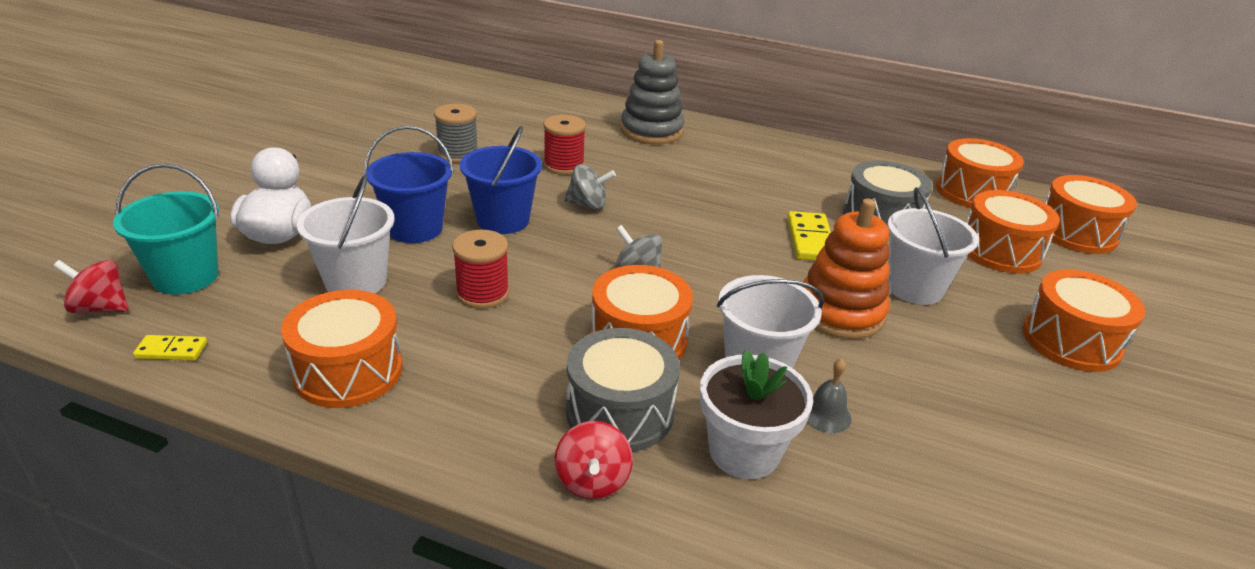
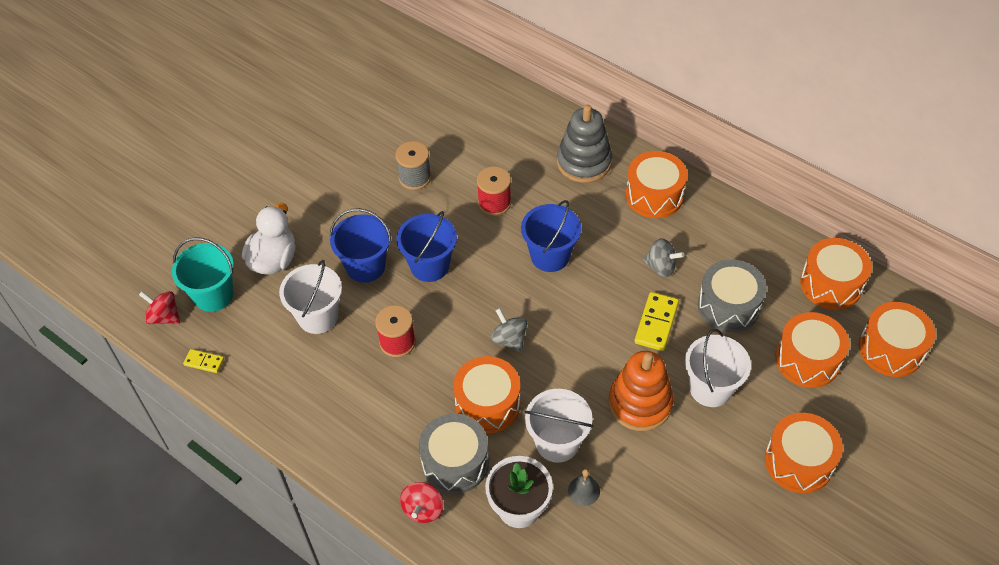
camera: 20 degrees right, 20 degrees up
orange drum [281,290,403,408] -> orange drum moved to [626,151,688,218]
grey spinning top [564,164,616,209] -> grey spinning top moved to [643,238,684,277]
none -> blue bucket [521,200,581,272]

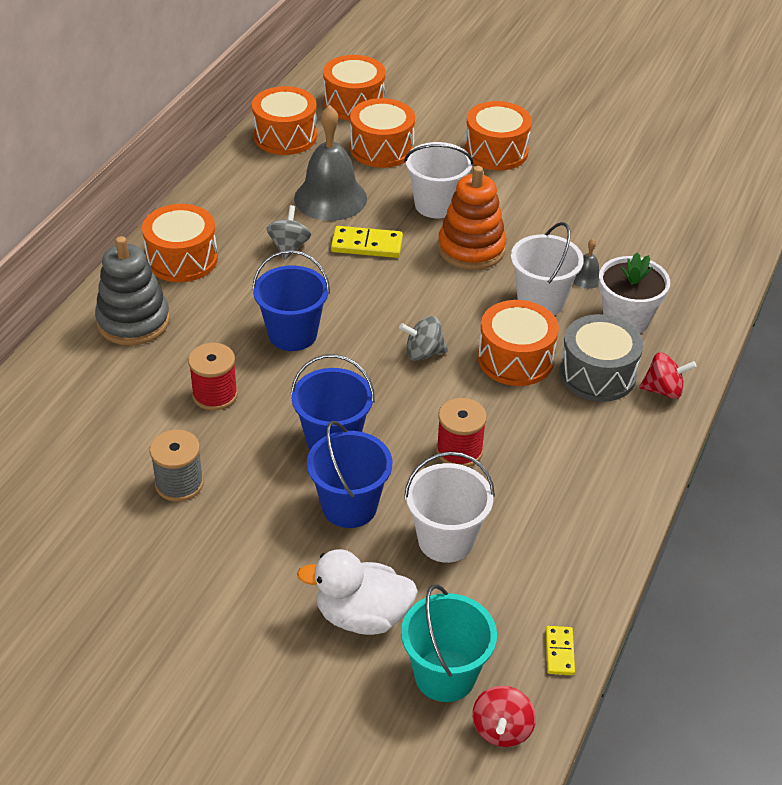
camera: 105 degrees left, 10 degrees down
grey spinning top [491,308,527,353] -> grey spinning top turned 45 degrees clockwise [399,316,448,361]
grey drum [698,259,767,332] -> grey bell [294,105,367,221]

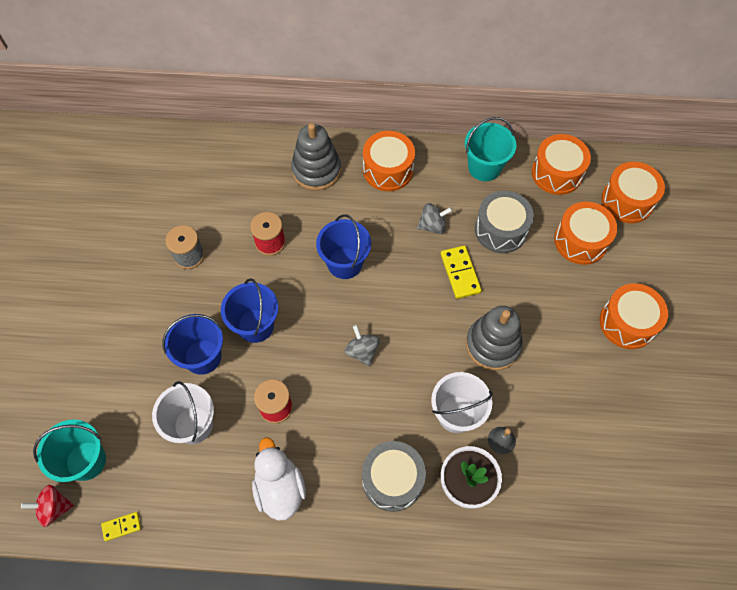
camera: 70 degrees right, 20 degrees up
grey bell [294,105,367,221] -> grey drum [475,191,534,253]
white duck [297,549,418,635] -> white duck moved to [252,437,306,520]
white bucket [404,142,474,218] -> none
orange stacking toy [438,166,506,270] -> grey stacking toy [466,306,523,371]
orange drum [478,300,559,386] -> none
red spinning top [639,352,697,399] -> none
none -> turquoise bucket [465,117,516,181]

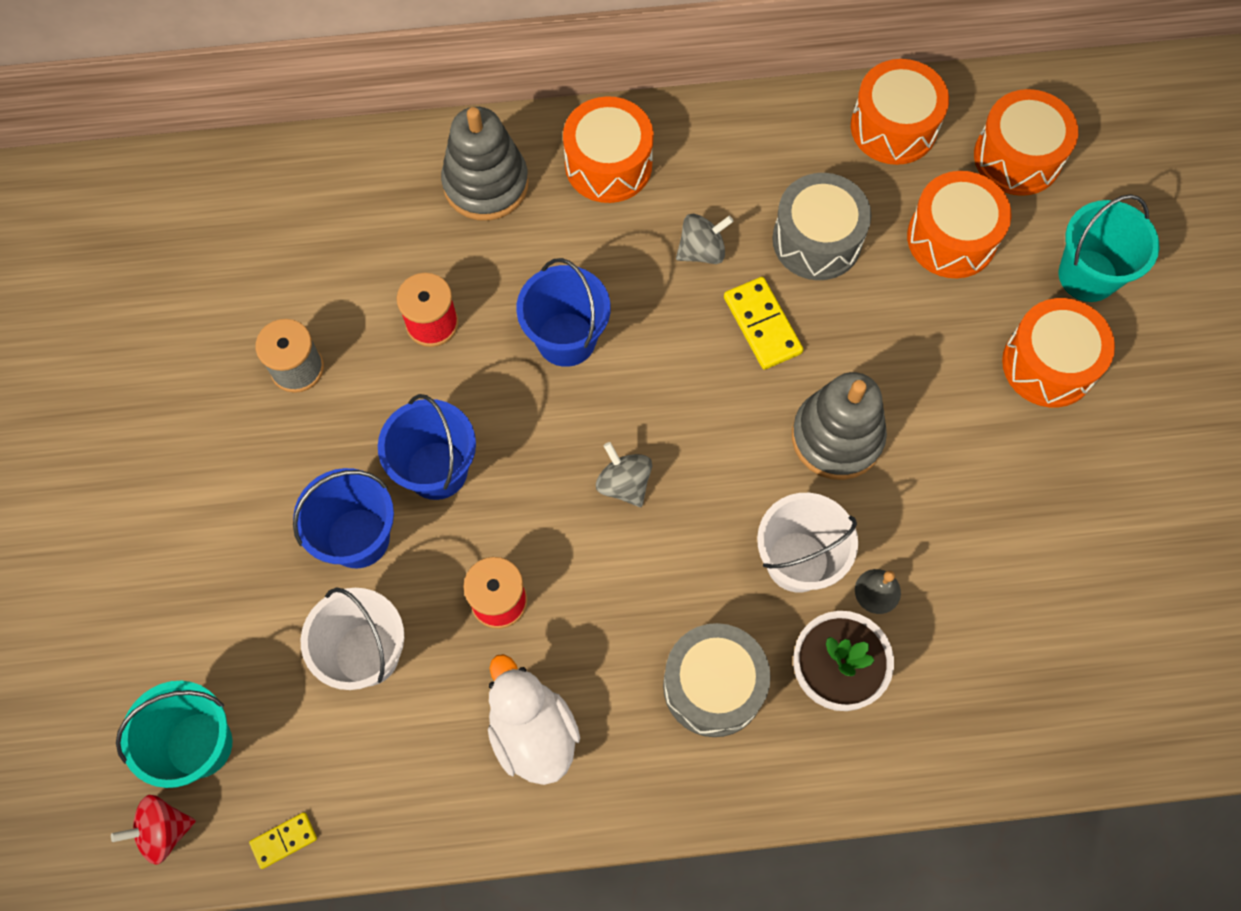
camera: 10 degrees left, 5 degrees up
turquoise bucket [465,117,516,181] -> turquoise bucket moved to [1059,194,1159,302]

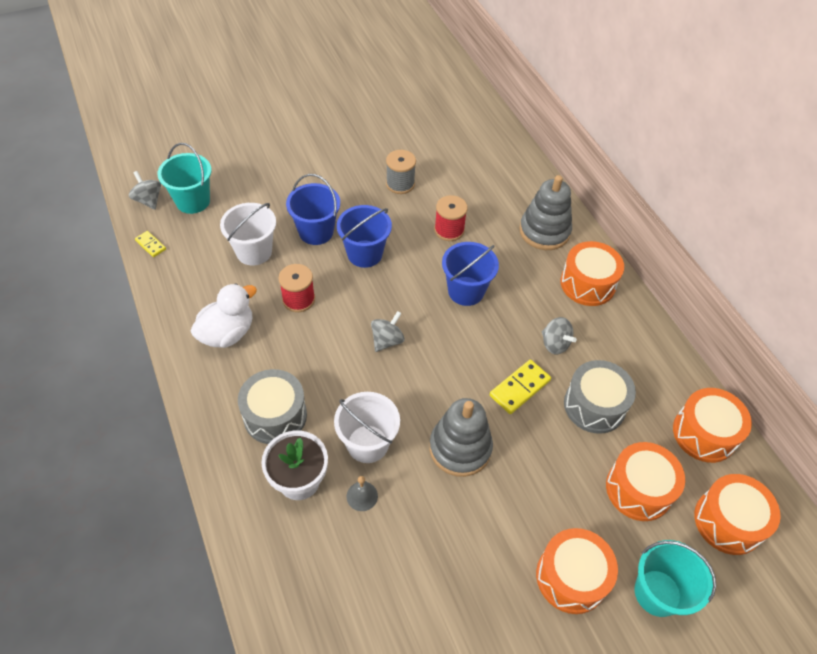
camera: 70 degrees right, 15 degrees down
red spinning top [111,795,196,865] -> grey spinning top [129,171,161,210]

